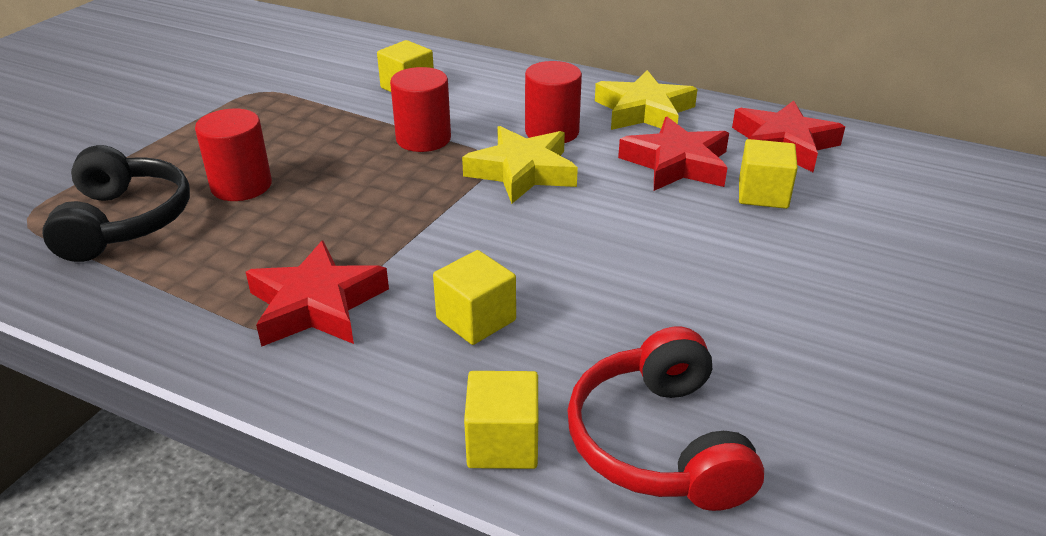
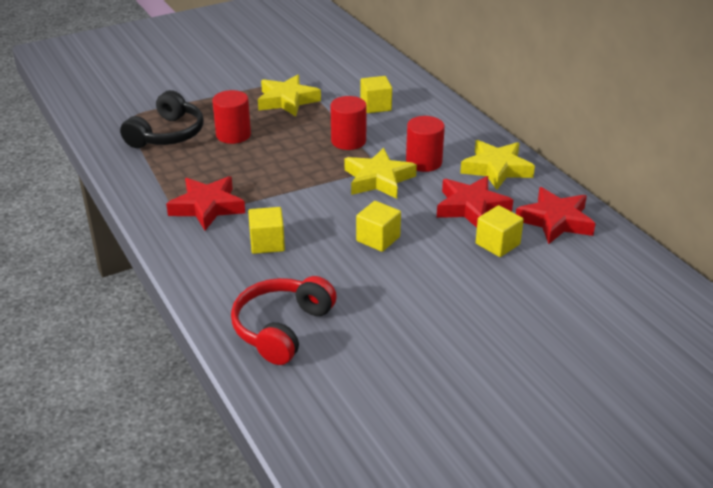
camera: 35 degrees right, 0 degrees up
yellow cube [464,371,538,469] -> yellow cube moved to [356,201,401,252]
none -> yellow star [258,75,321,116]

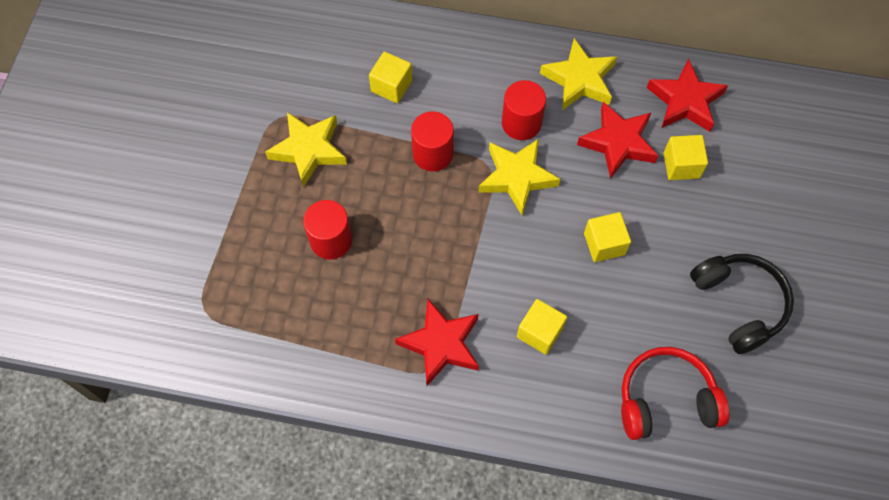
camera: 50 degrees left, 30 degrees up
black headphones [120,90,204,148] -> black headphones moved to [690,254,794,354]
red headphones [231,276,337,365] -> red headphones turned 105 degrees clockwise [621,347,729,440]

